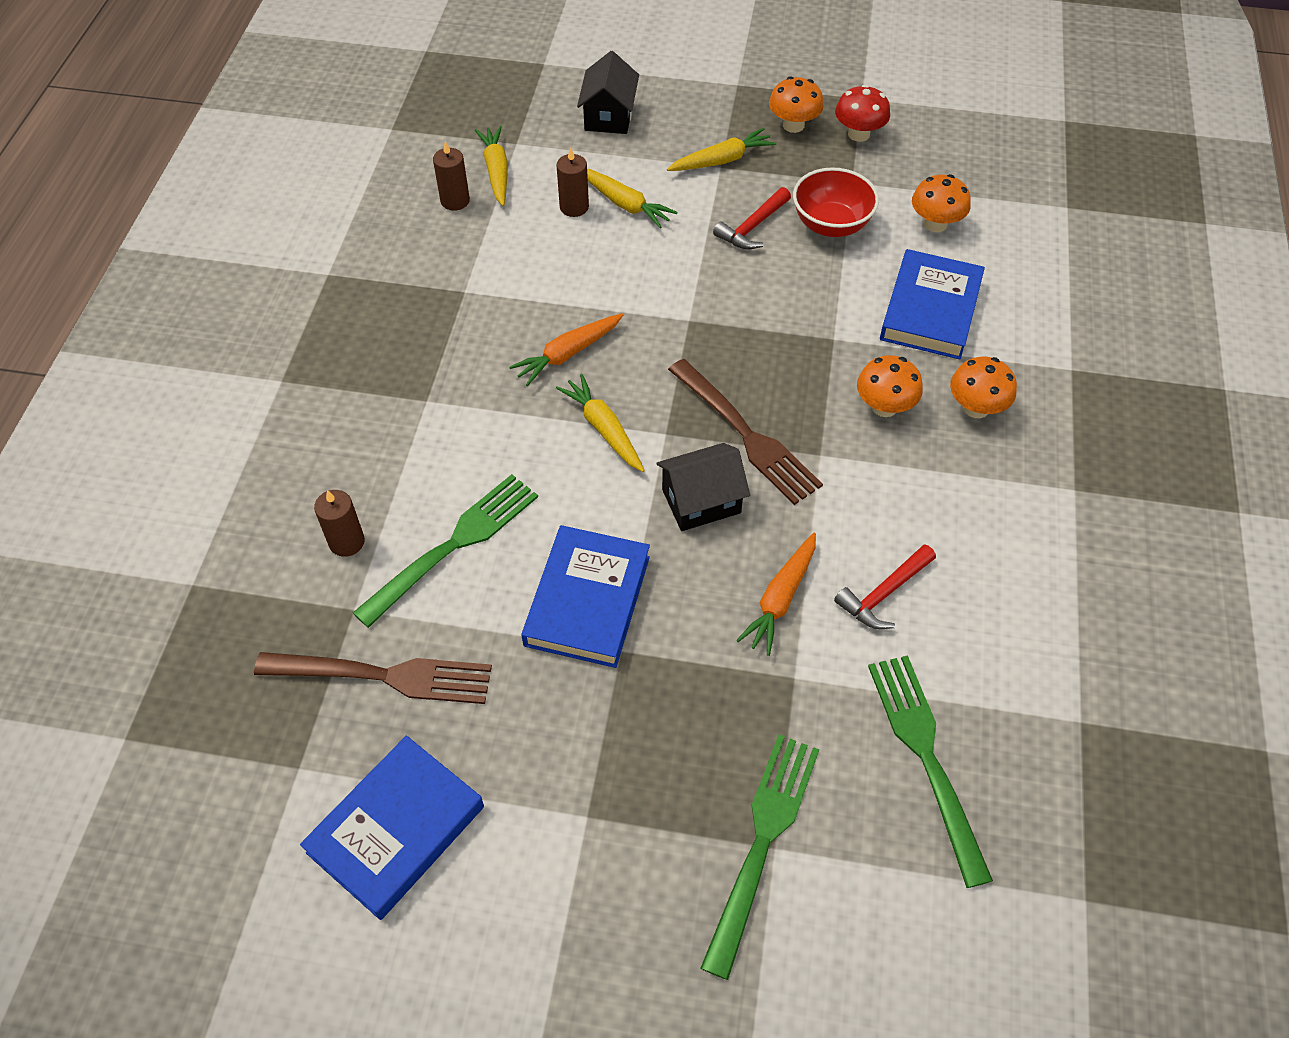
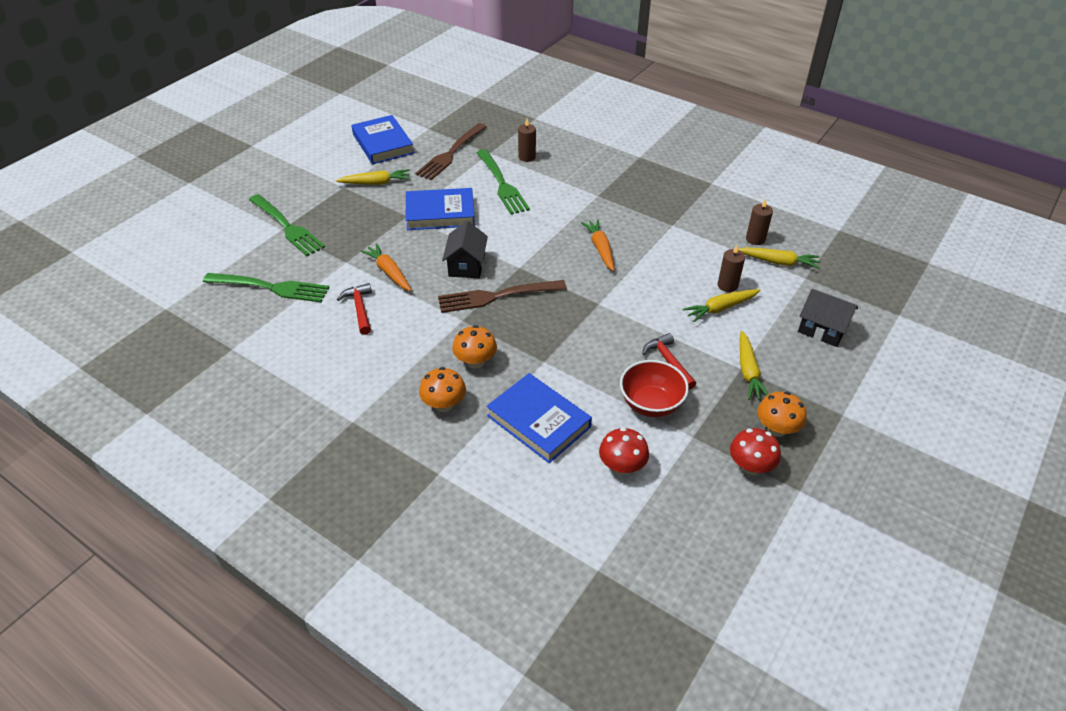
camera: 115 degrees right, 10 degrees down
blue book [521,525,650,668] -> blue book turned 45 degrees counterclockwise [405,188,475,230]
yellow carrot [556,374,645,472] -> yellow carrot moved to [336,169,410,185]
orange mushroom [912,174,971,232] -> red mushroom [599,428,649,475]

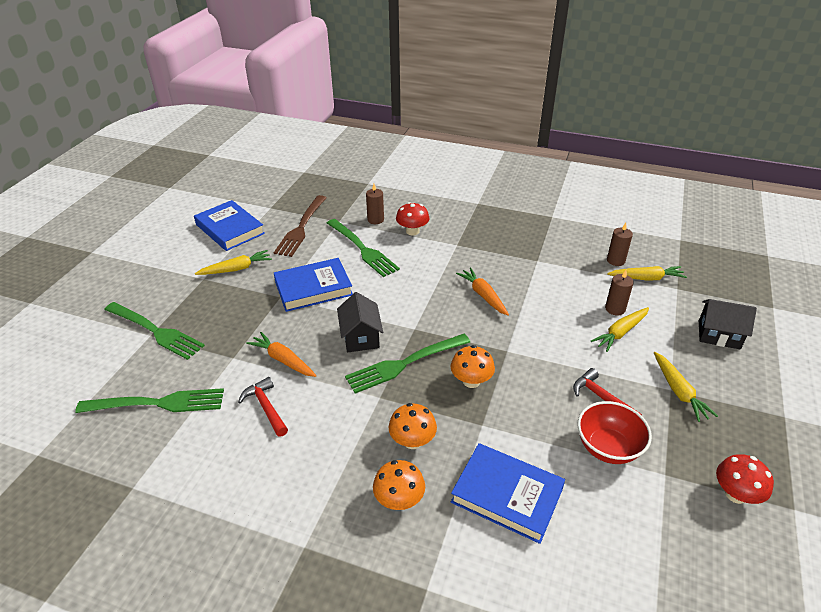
camera: 15 degrees left, 5 degrees down
brown fork [438,280,567,313] -> green fork [345,334,470,393]
red mushroom [599,428,649,475] -> red mushroom moved to [396,202,430,236]
orange mushroom [757,392,806,437] -> orange mushroom moved to [451,345,495,388]

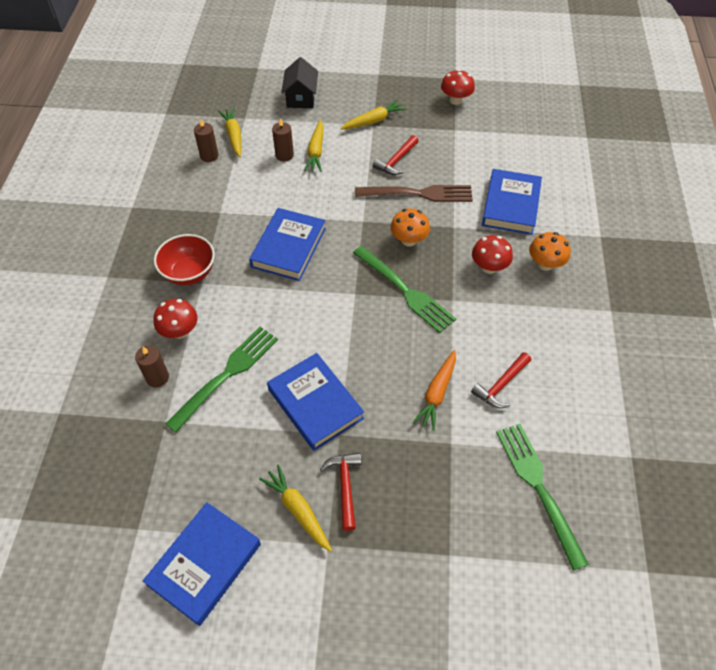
camera: 105 degrees left, 15 degrees up
green fork [104,302,205,360] -> none
brown fork [274,195,326,257] -> brown fork moved to [355,185,473,202]
black house [337,292,383,352] -> none
orange mushroom [389,403,437,449] -> red mushroom [472,235,513,274]
orange carrot [456,267,509,316] -> blue book [249,208,326,281]
red bowl [577,401,652,464] -> red bowl moved to [154,234,215,285]
yellow carrot [591,307,649,352] -> yellow carrot turned 60 degrees clockwise [304,120,323,172]
none -> red hammer [320,453,362,531]

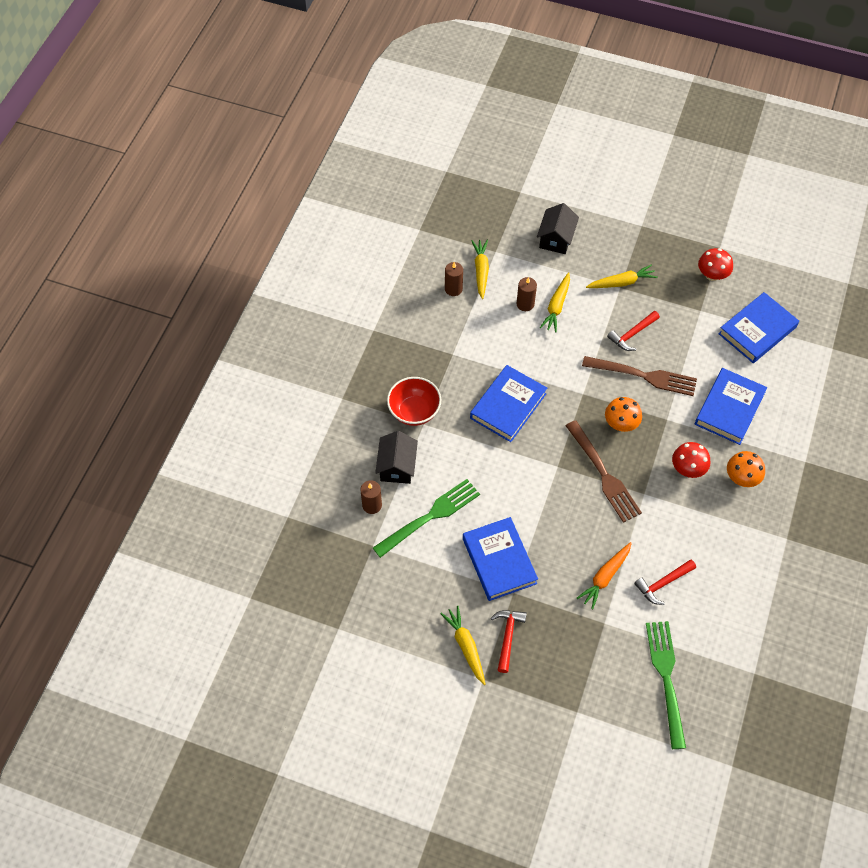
camera: 15 degrees right, 5 degrees up
blue book [143,502,261,626] -> blue book moved to [718,292,799,363]
red mushroom [154,299,198,339] -> black house [375,431,418,484]
green fork [353,246,456,333] -> brown fork [566,420,642,523]

